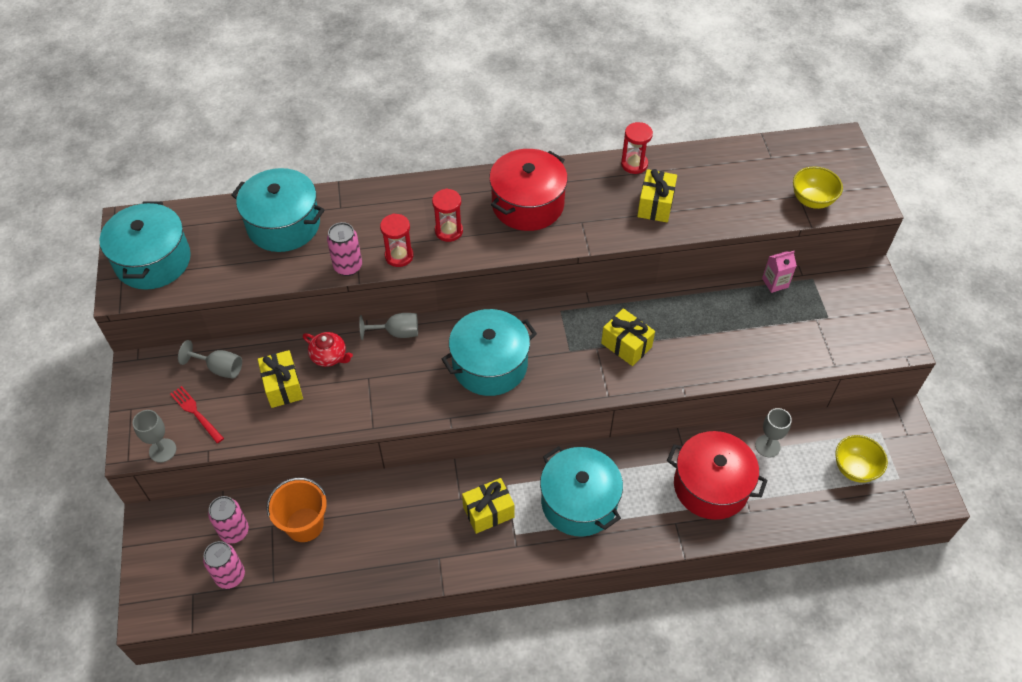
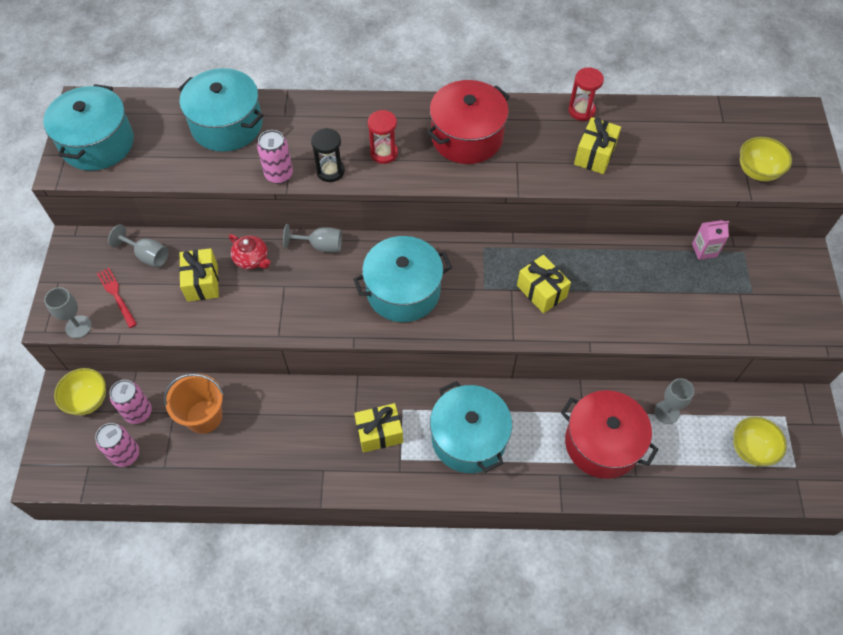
camera: 10 degrees right, 5 degrees up
red hourglass [380,214,413,267] -> black hourglass [311,128,345,182]
none -> yellow bowl [54,368,106,415]

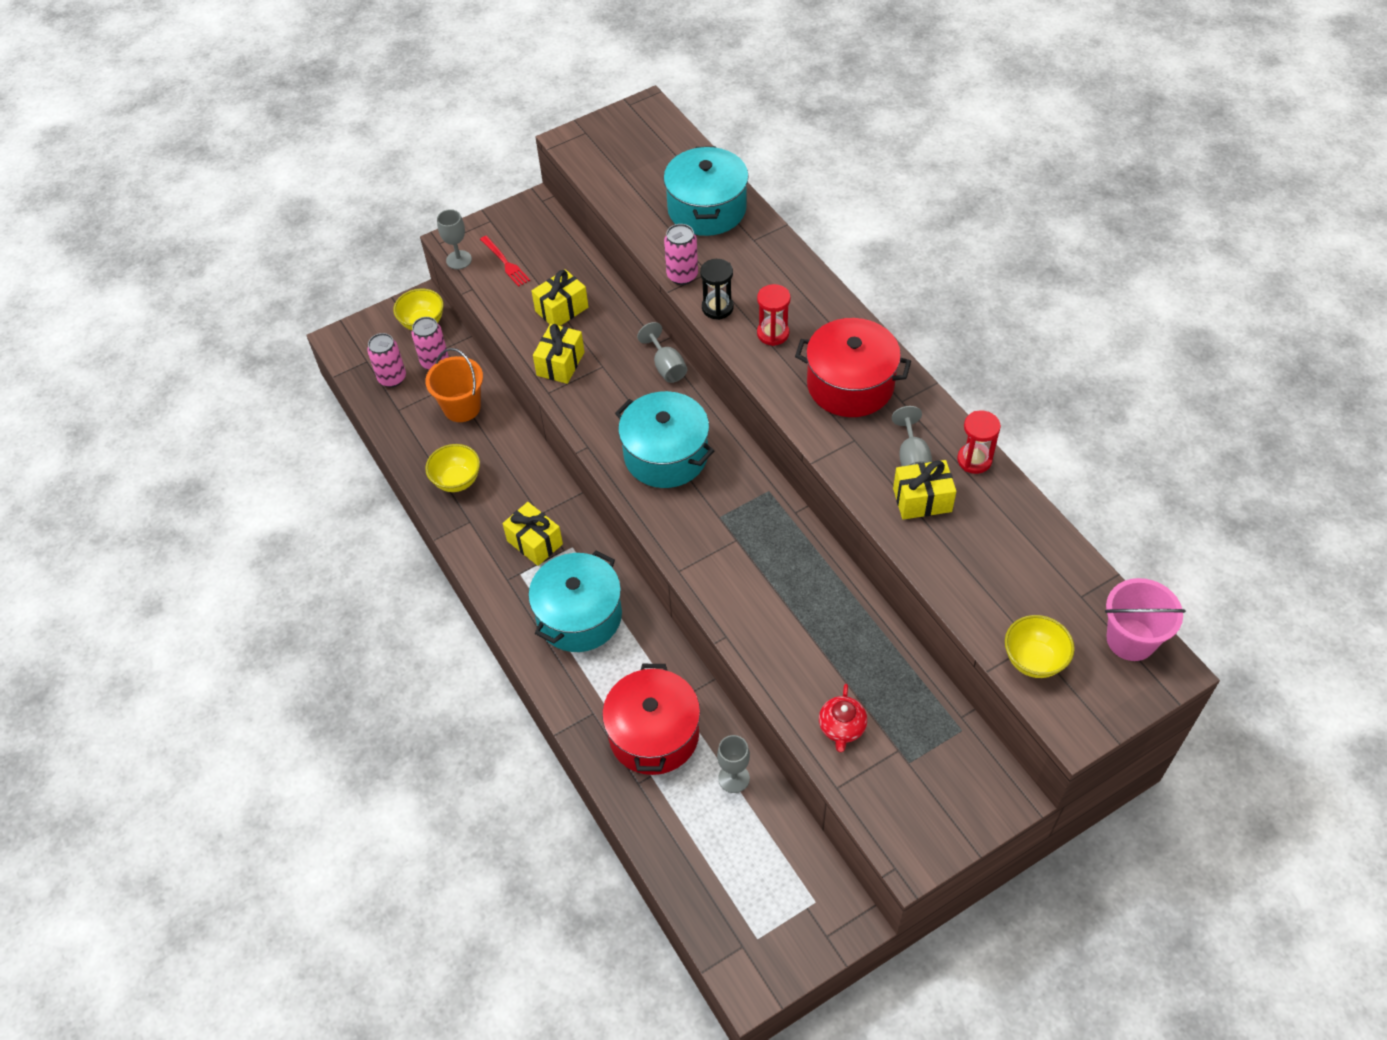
camera: 60 degrees right, 5 degrees down
turquoise pot [43,84,134,171] -> none
red fork [97,268,137,328] -> red fork turned 120 degrees clockwise [480,236,530,287]
grey goblet [108,224,169,268] -> grey goblet moved to [892,406,932,466]
red teapot [229,234,271,269] -> red teapot moved to [819,684,867,752]
yellow gift [517,255,571,313] -> yellow gift moved to [533,324,584,384]
pink carton [692,220,729,260] -> none
yellow bowl [733,417,787,466] -> yellow bowl moved to [425,444,480,492]
none -> pink bucket [1105,578,1186,661]

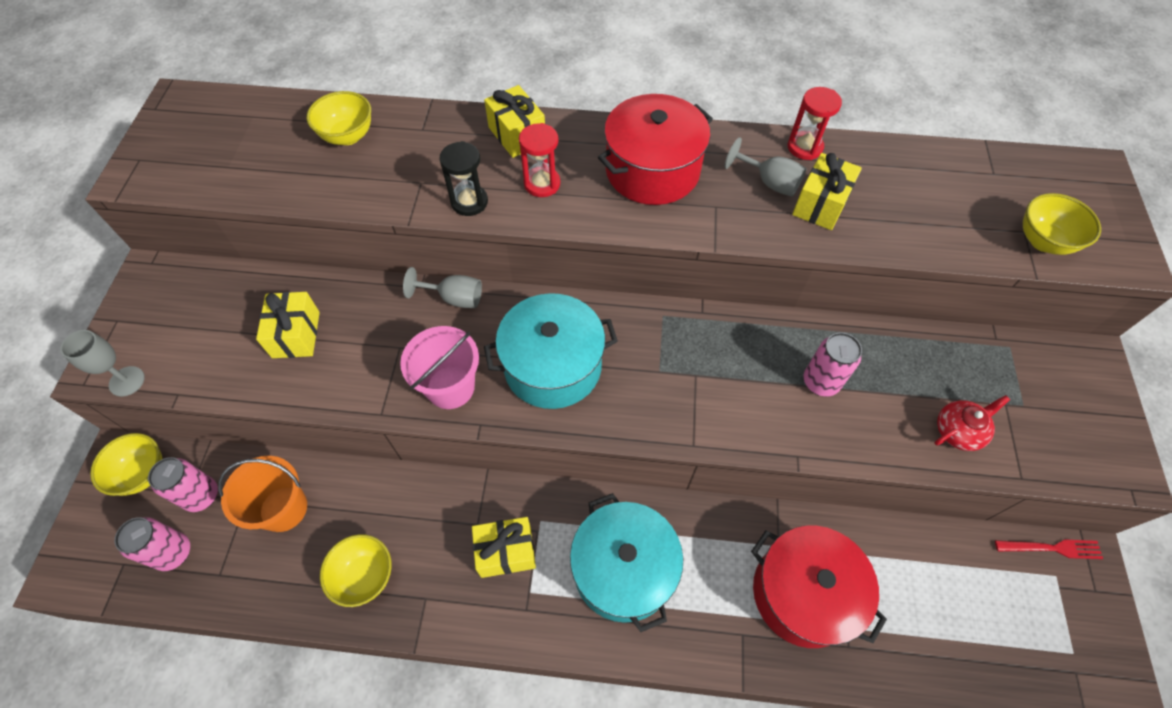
camera: 55 degrees left, 5 degrees up
red fork [480,236,530,287] -> red fork moved to [995,540,1103,559]
yellow gift [533,324,584,384] -> yellow gift moved to [484,85,545,158]
turquoise pot [664,146,749,236] -> yellow bowl [307,91,371,145]
pink can [664,224,698,285] -> pink can moved to [804,332,862,397]
grey goblet [717,735,750,793] -> none
red teapot [819,684,867,752] -> red teapot turned 75 degrees counterclockwise [935,395,1010,451]
pink bucket [1105,578,1186,661] -> pink bucket moved to [400,326,479,409]

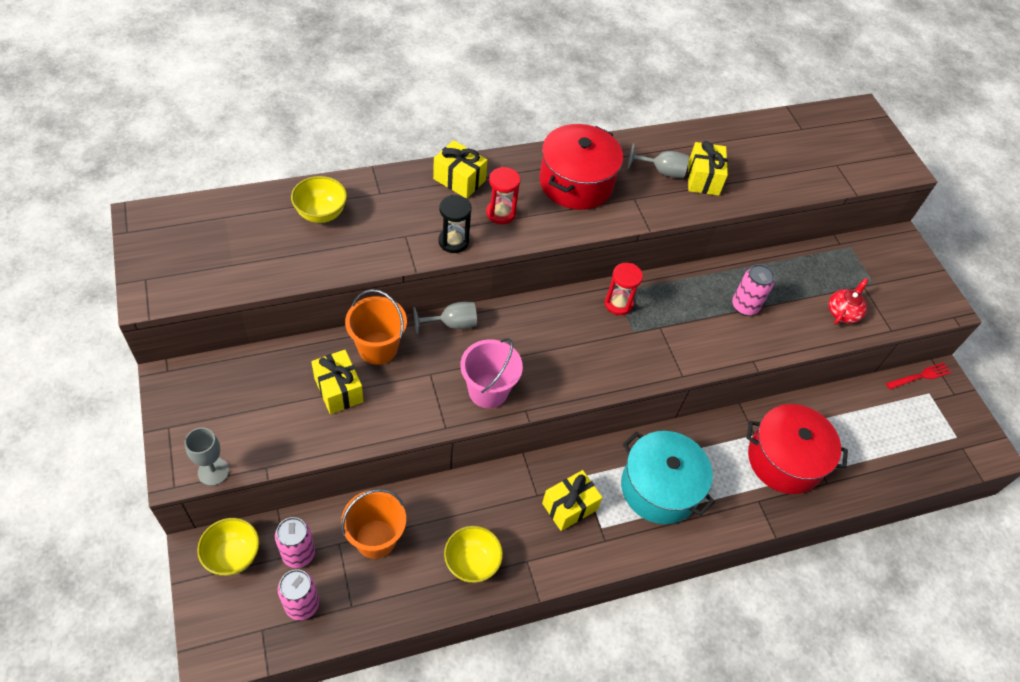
camera: 30 degrees left, 5 degrees down
turquoise pot [484,293,618,409] -> none
red hourglass [787,87,842,160] -> red hourglass moved to [605,263,643,315]
yellow bowl [1023,193,1101,255] -> none
none -> orange bucket [345,289,407,365]

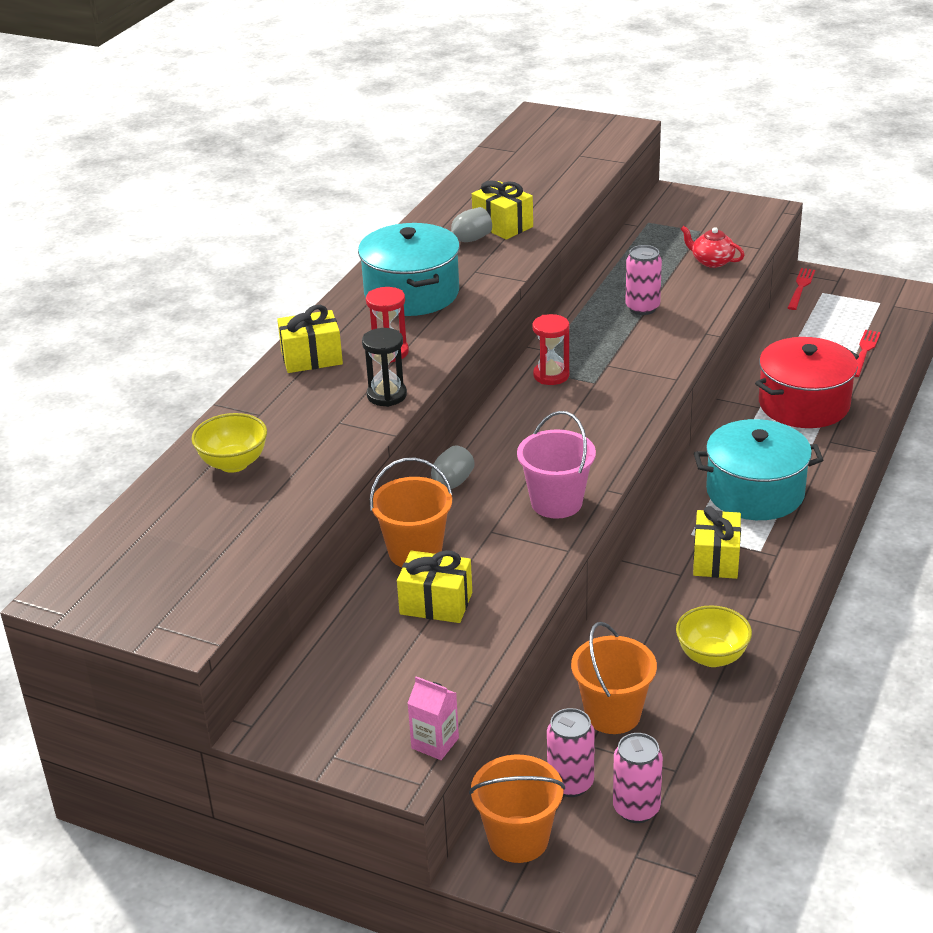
camera: 40 degrees left, 20 degrees down
grey goblet [185,427,229,486] -> pink carton [407,676,459,760]
yellow bowl [197,518,259,576] -> orange bucket [469,755,565,863]
red pot [539,124,623,210] -> turquoise pot [358,223,460,316]
red teapot [828,278,868,325] -> red teapot turned 45 degrees counterclockwise [681,226,745,268]
none -> red fork [854,330,881,377]

